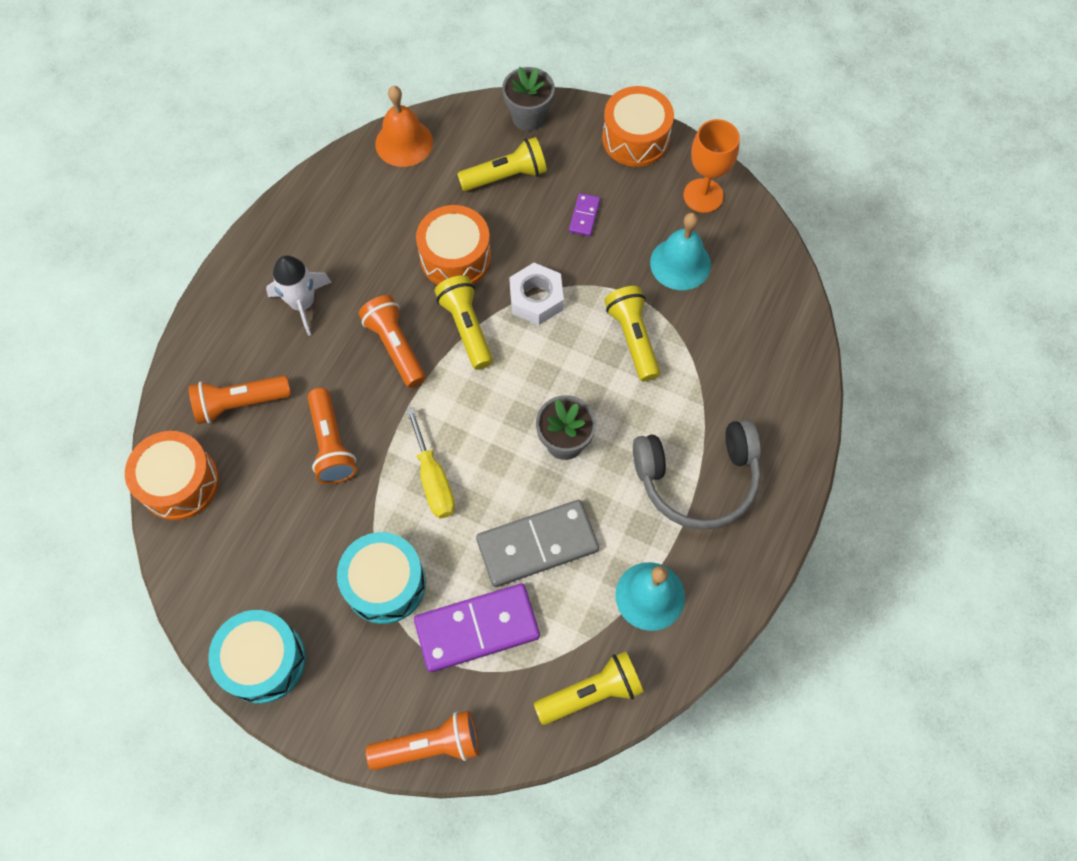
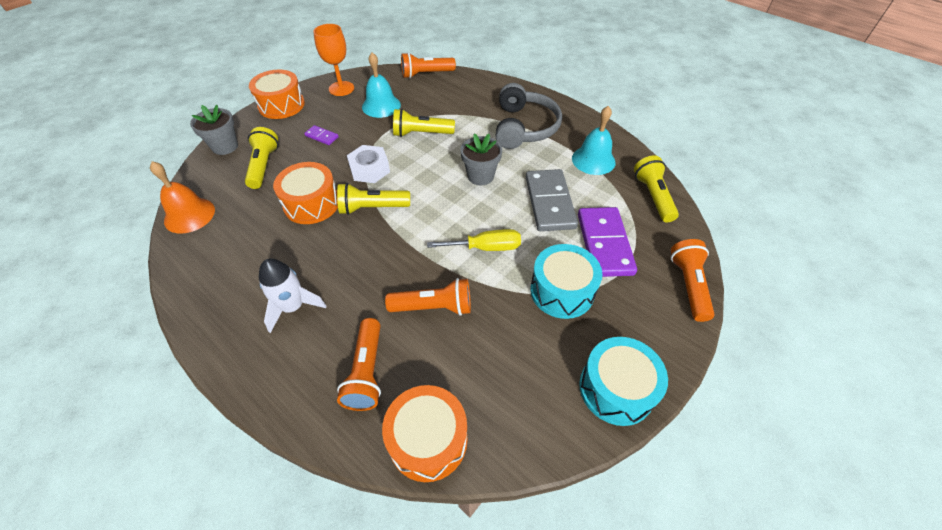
camera: 75 degrees left, 15 degrees down
orange flashlight [359,295,426,388] -> orange flashlight moved to [401,52,456,78]

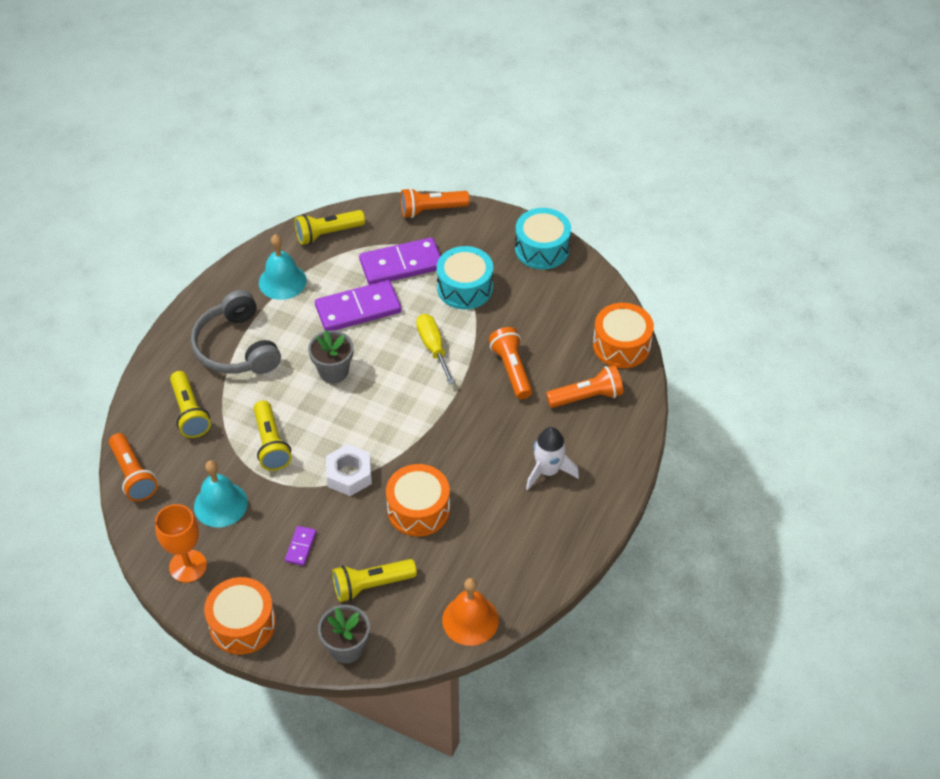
camera: 105 degrees left, 0 degrees up
yellow flashlight [337,183,410,215] -> yellow flashlight moved to [170,371,211,438]
grey headphones [495,83,562,149] -> grey headphones turned 105 degrees counterclockwise [191,290,281,374]
grey domino [526,169,578,231] -> purple domino [315,280,402,331]

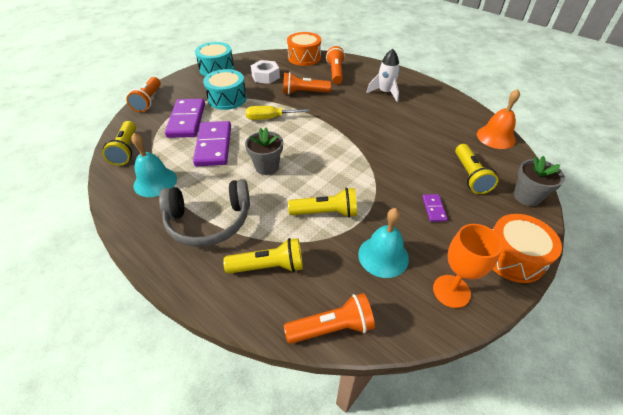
camera: 75 degrees left, 5 degrees down
purple domino [285,526,317,566] -> purple domino turned 60 degrees clockwise [422,194,448,222]
white nut [326,444,372,496] -> white nut moved to [251,60,280,84]
orange drum [386,464,450,537] -> none

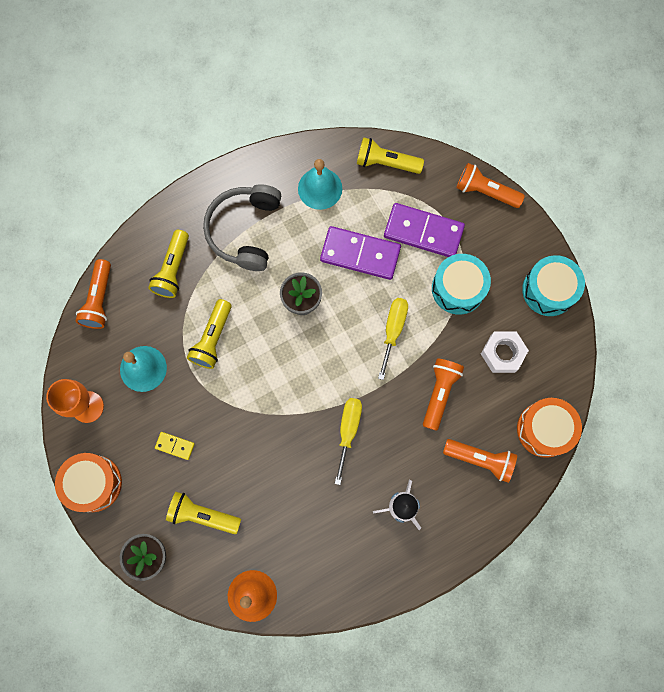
camera: 110 degrees right, 30 degrees up
purple domino [422,194,448,222] -> yellow domino [155,432,195,460]
none -> yellow screwdriver [335,398,362,485]

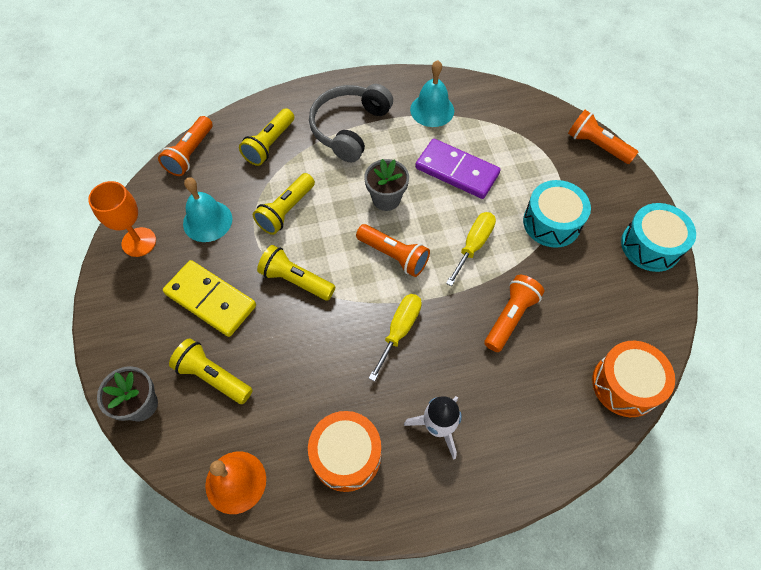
camera: 15 degrees right, 15 degrees down
orange drum [55,453,122,512] -> orange drum moved to [308,411,381,492]
yellow domino [155,432,195,460] -> yellow domino [163,260,256,337], size x2.17
yellow flashlight [357,137,424,174] -> yellow flashlight moved to [257,245,335,300]
purple domino [384,203,465,257] -> none
orange flashlight [443,439,517,483] -> orange flashlight moved to [356,224,430,277]
white nut [481,331,529,373] -> none

